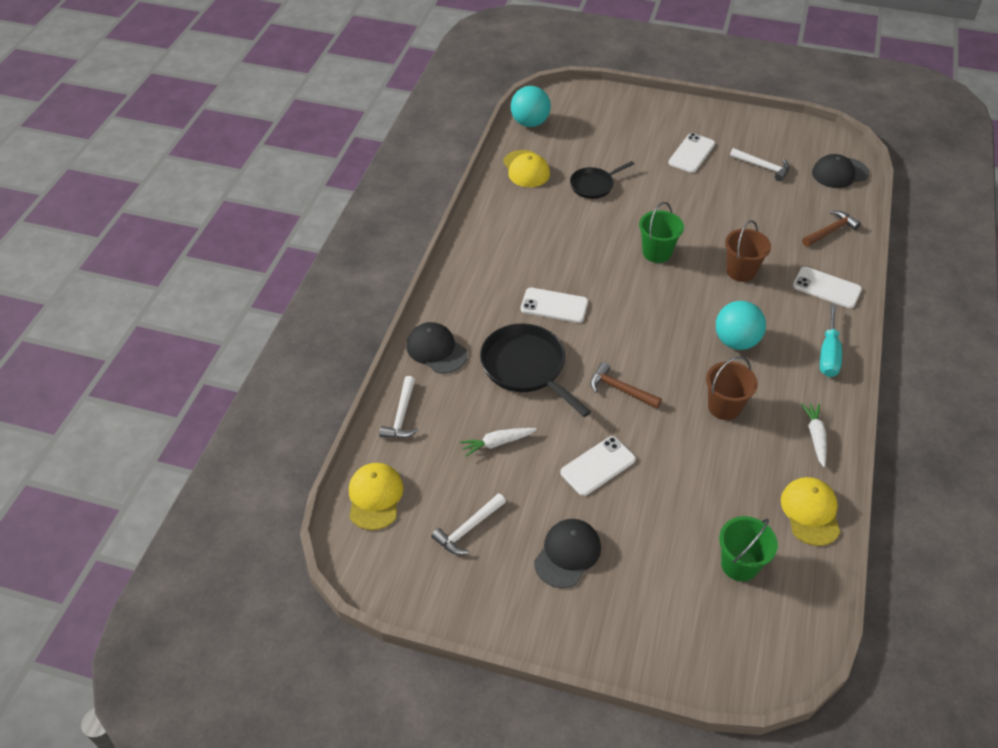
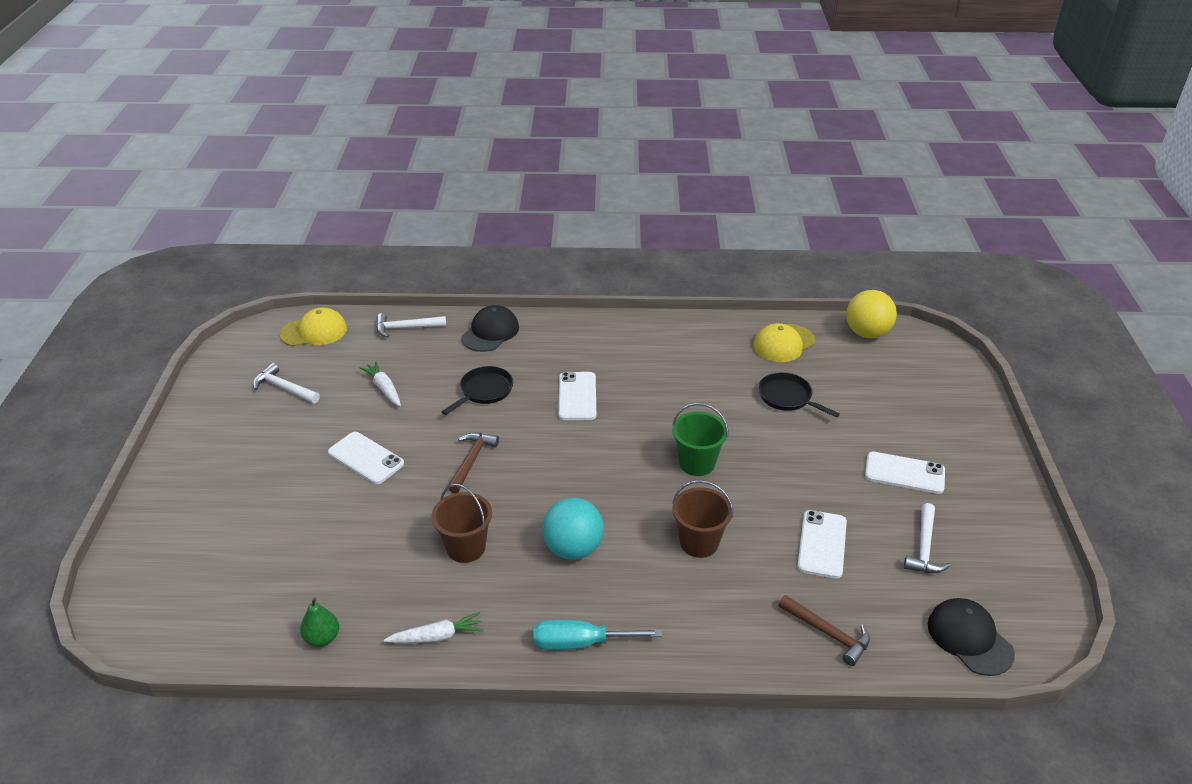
camera: 75 degrees right, 10 degrees down
black pan [480,323,591,417] -> black pan [442,366,513,415], size x0.60
turquoise ball [511,86,551,127] -> yellow ball [846,290,897,338]
black cap [534,519,601,588] -> none
green bucket [719,516,778,582] -> none
yellow cap [781,477,840,546] -> green pear [300,598,339,647]
white phone [793,267,862,308] -> white phone moved to [798,510,847,579]

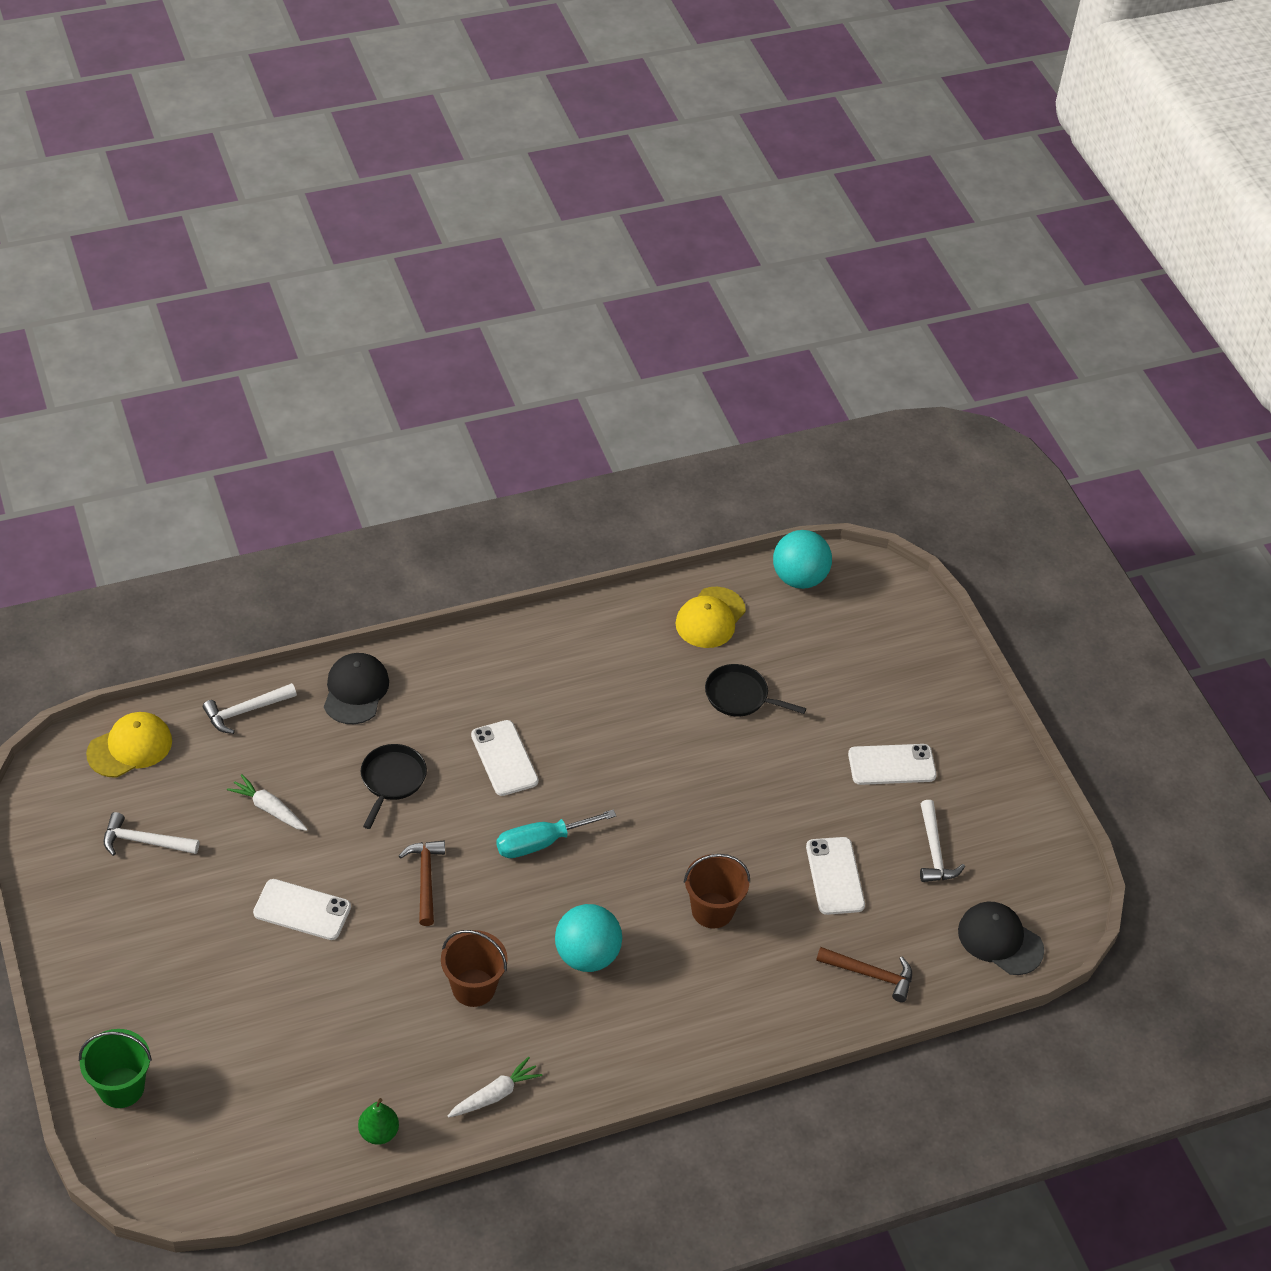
camera: 25 degrees left, 10 degrees up
turquoise screwdriver [534,620,662,650] -> turquoise screwdriver moved to [496,810,616,858]
green bucket [672,403,728,476] -> green bucket moved to [79,1029,152,1108]
yellow ball [846,290,897,338] -> turquoise ball [773,530,832,589]

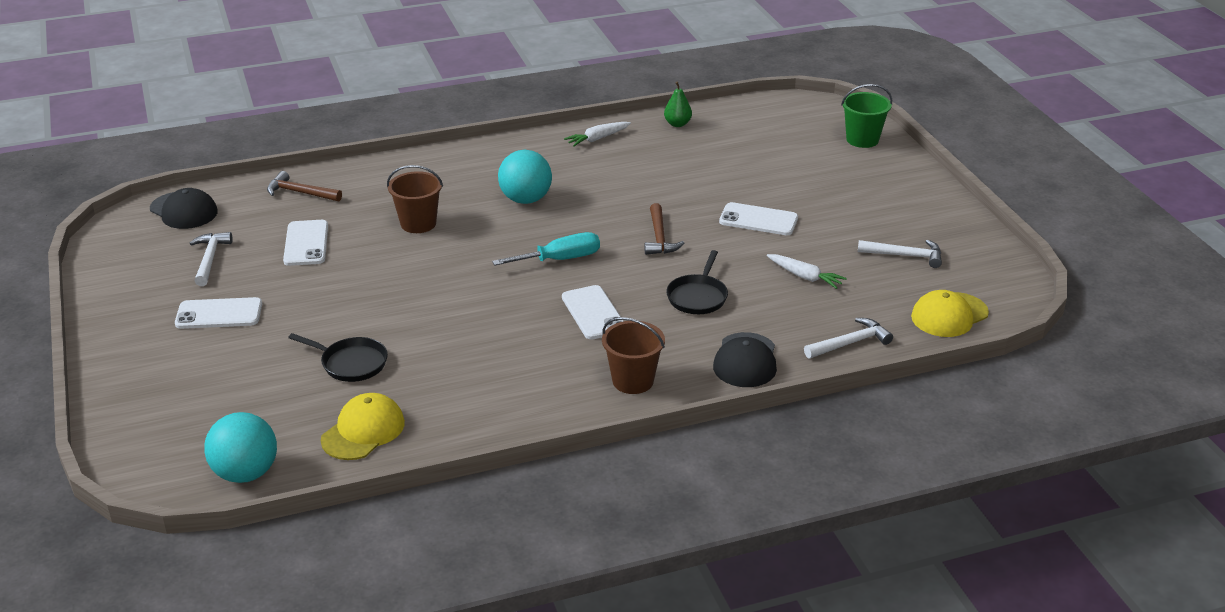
camera: 175 degrees left, 15 degrees down
brown bucket [441,930,508,1007] -> brown bucket moved to [602,317,665,394]

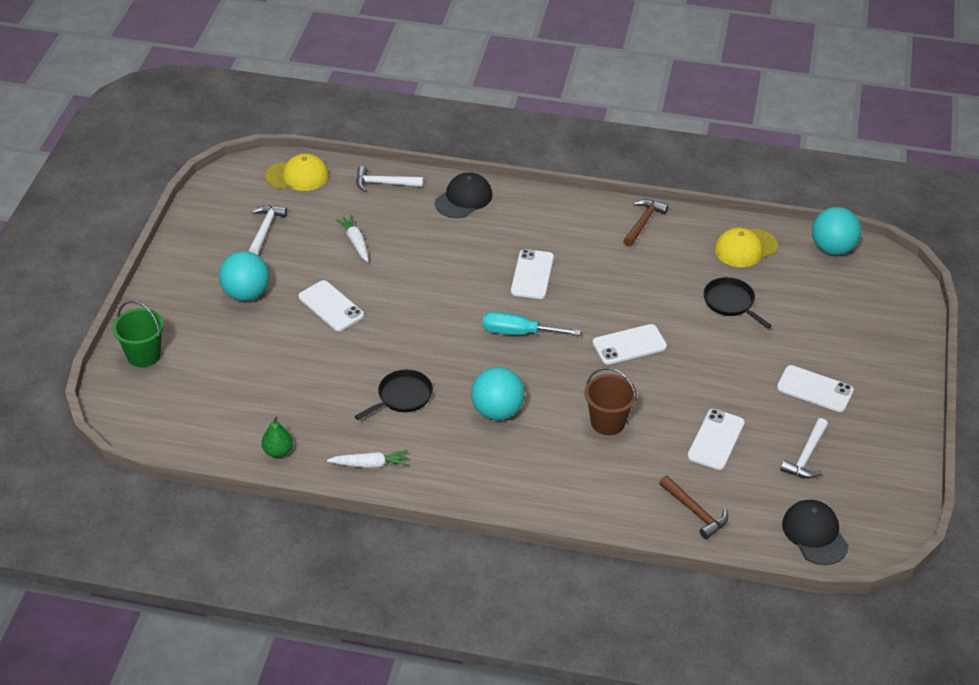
camera: 150 degrees left, 10 degrees up
brown bucket [602,317,665,394] -> none
brown hammer [644,203,684,255] -> brown hammer moved to [623,199,668,247]
black pan [666,250,728,314] -> black pan moved to [354,369,433,420]
white hammer [858,240,942,268] -> white hammer turned 60 degrees clockwise [249,205,287,255]
none -> turquoise ball [219,251,269,301]
none -> white phone [593,324,667,365]

